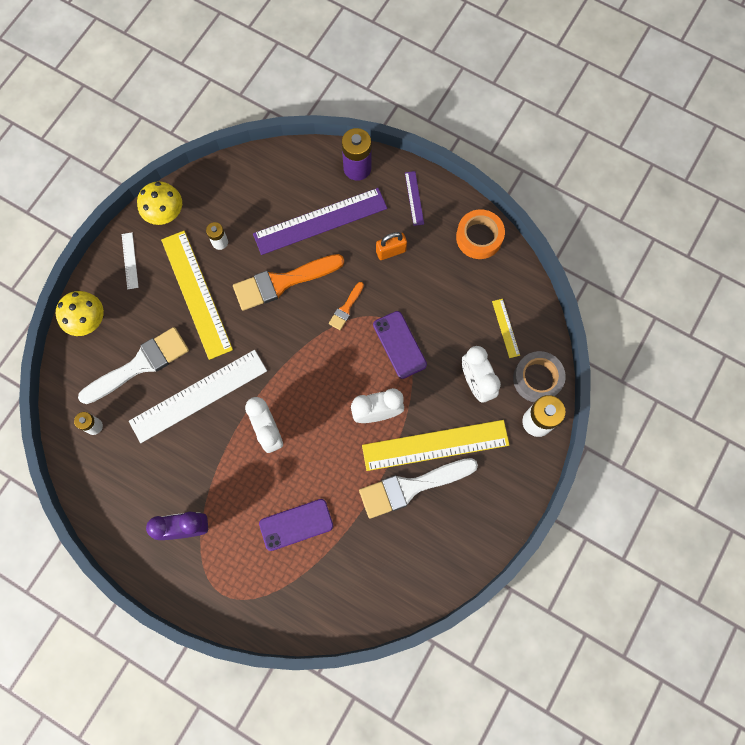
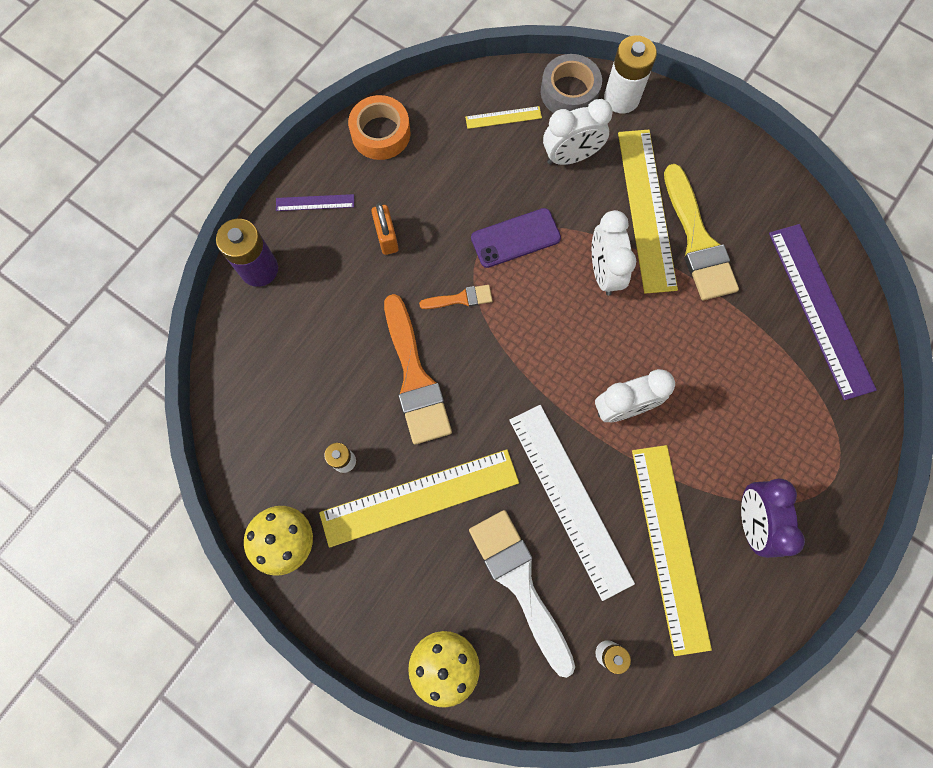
camera: 85 degrees left, 0 degrees up
white ruler [122,232,139,289] -> none
purple ruler [253,188,387,255] -> purple ruler moved to [769,224,877,400]
purple phone [259,499,333,551] -> none
orange brush [329,282,364,330] -> orange brush turned 45 degrees counterclockwise [419,285,492,309]
white brush [359,458,478,519] -> yellow brush [664,164,739,300]
none -> yellow ruler [632,445,712,656]

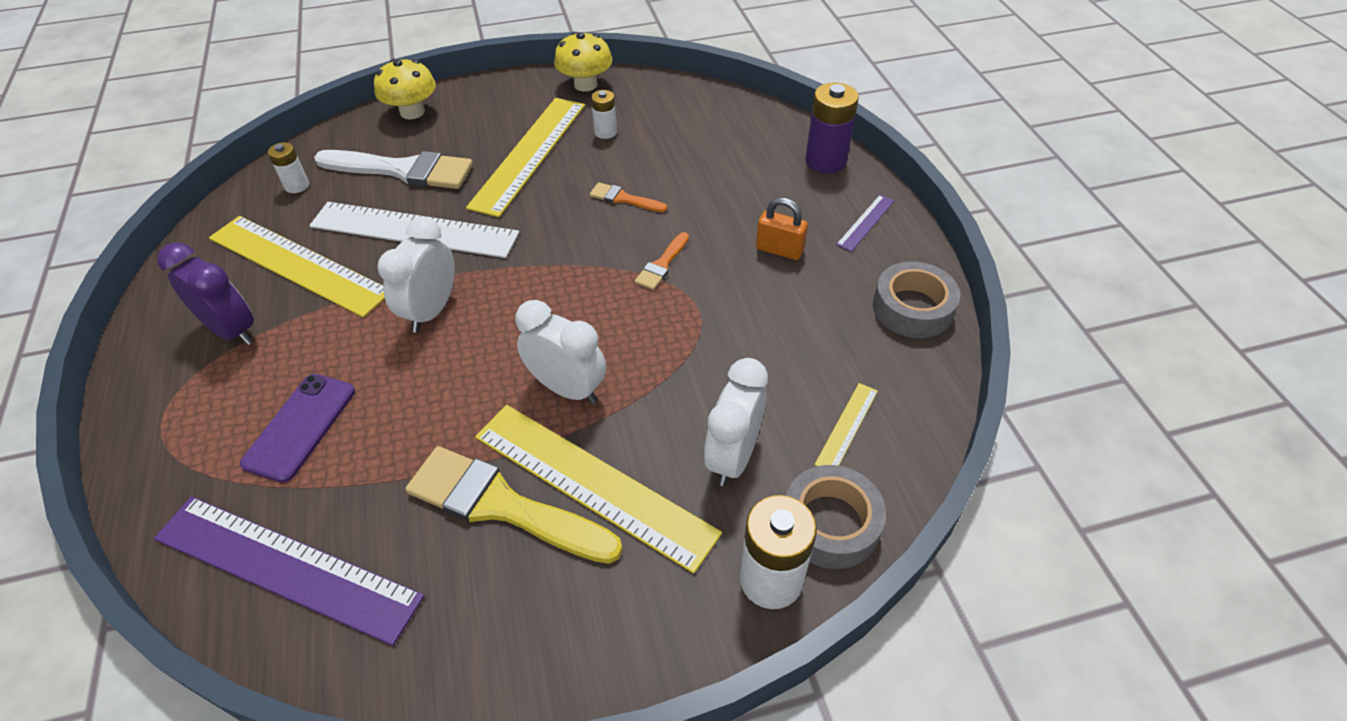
camera: 130 degrees right, 25 degrees down
orange tape [348,95,410,160] -> grey tape [873,261,960,338]
orange brush [384,294,452,445] -> orange brush [590,182,667,212], size x0.48
purple phone [471,208,561,268] -> purple phone moved to [240,374,355,483]

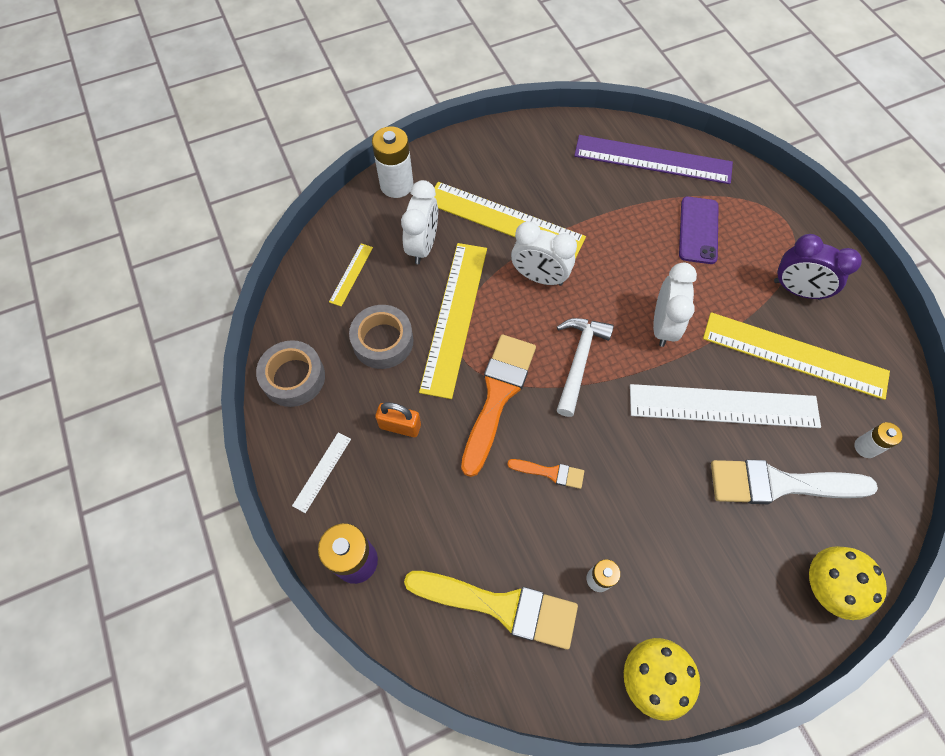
camera: 170 degrees right, 15 degrees up
yellow brush [406,446,623,564] -> yellow brush moved to [404,571,578,650]
yellow ruler [466,98,585,217] -> yellow ruler moved to [419,243,487,399]
orange brush [635,232,689,290] -> orange brush [461,335,536,477], size x2.09
grey tape [786,465,886,569] -> grey tape moved to [349,305,414,369]
purple ruler [836,195,894,252] -> white ruler [292,432,351,513]
none -> white hammer [557,318,614,417]

